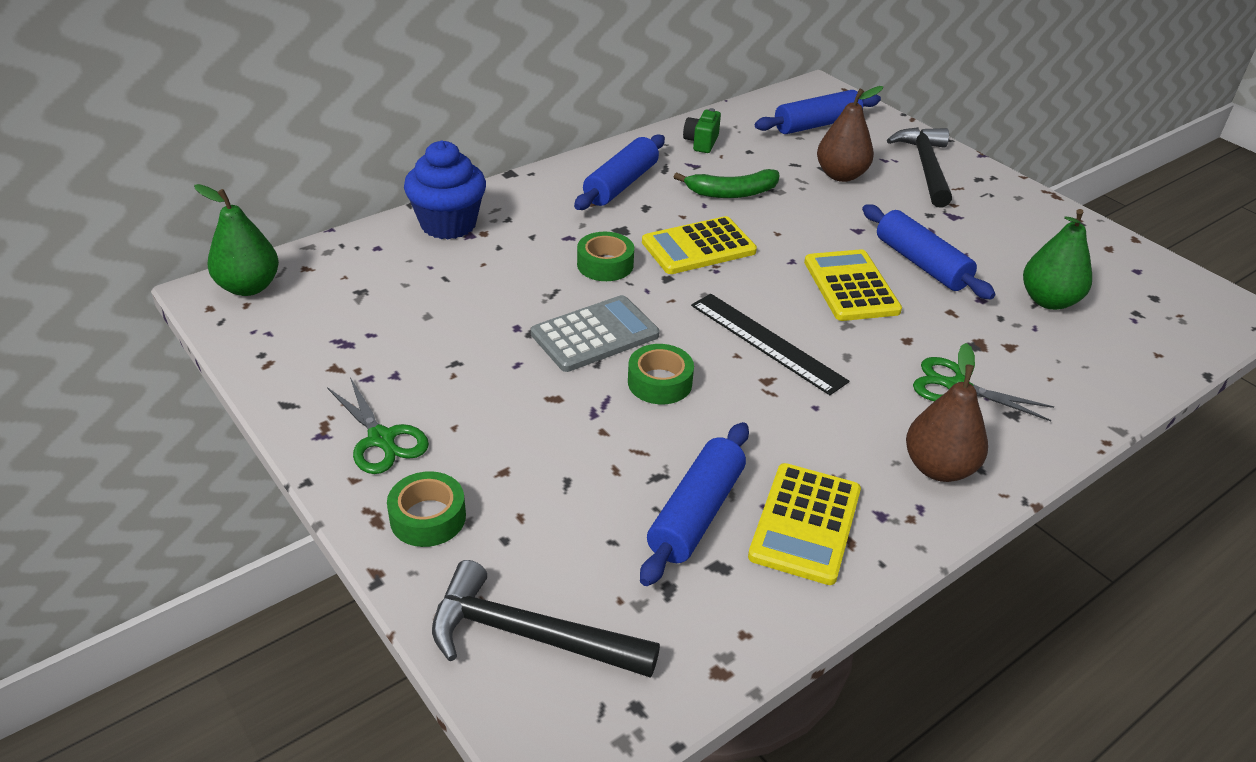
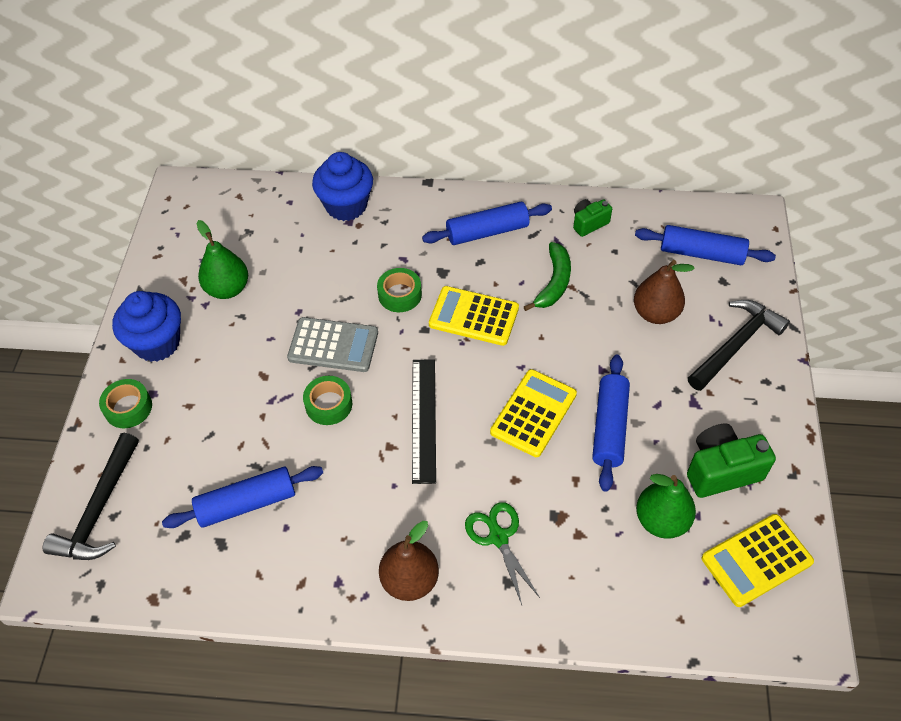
camera: 45 degrees right, 15 degrees up
green pear [194,184,279,296] -> green pear moved to [196,220,248,299]
green scissors [327,377,429,474] -> blue cupcake [112,291,181,362]
black hammer [432,560,660,678] -> black hammer turned 135 degrees counterclockwise [43,433,139,560]
green banana [674,169,779,198] -> green banana turned 105 degrees counterclockwise [524,242,571,311]
yellow calculator [748,463,861,585] -> yellow calculator moved to [701,514,814,607]
none -> green camera [687,423,776,498]

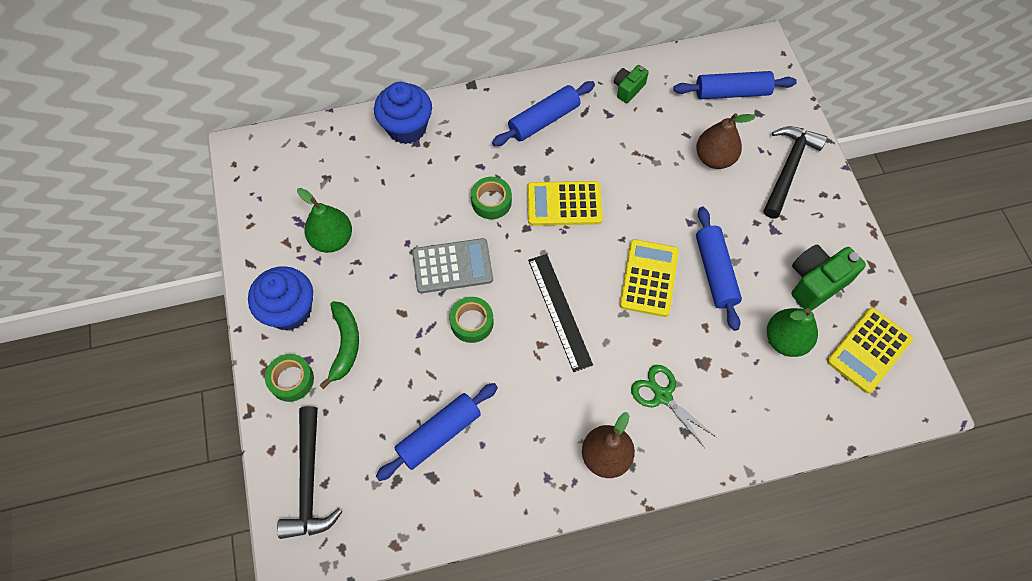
camera: 20 degrees left, 10 degrees up
green banana [524,242,571,311] -> green banana moved to [320,301,359,389]

